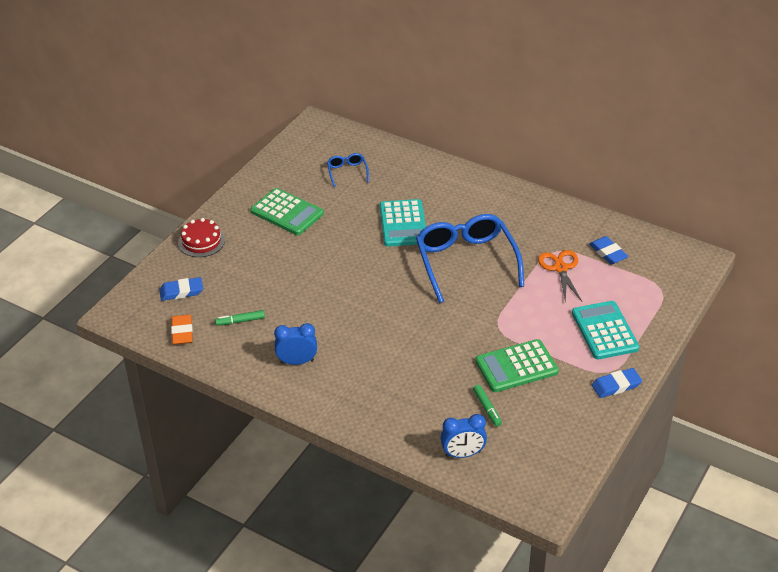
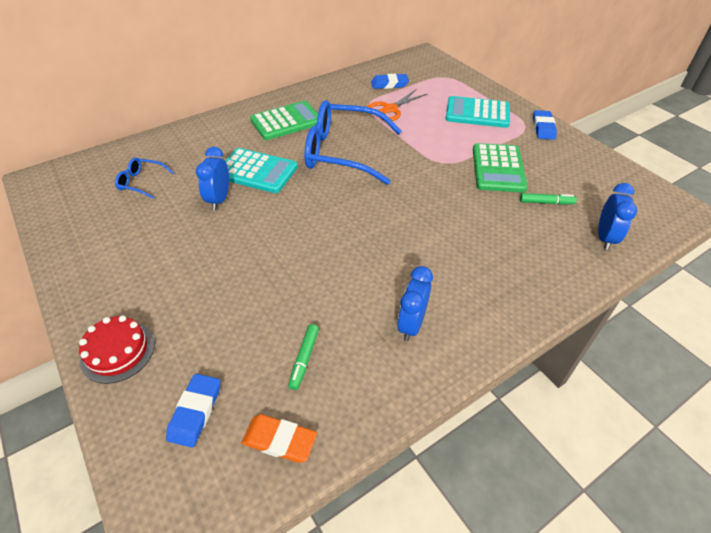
camera: 65 degrees left, 5 degrees up
green calculator [250,188,324,235] -> green calculator moved to [250,101,318,140]
orange scissors [538,250,582,303] -> orange scissors turned 60 degrees counterclockwise [367,90,427,121]
none -> blue clock [196,147,229,210]

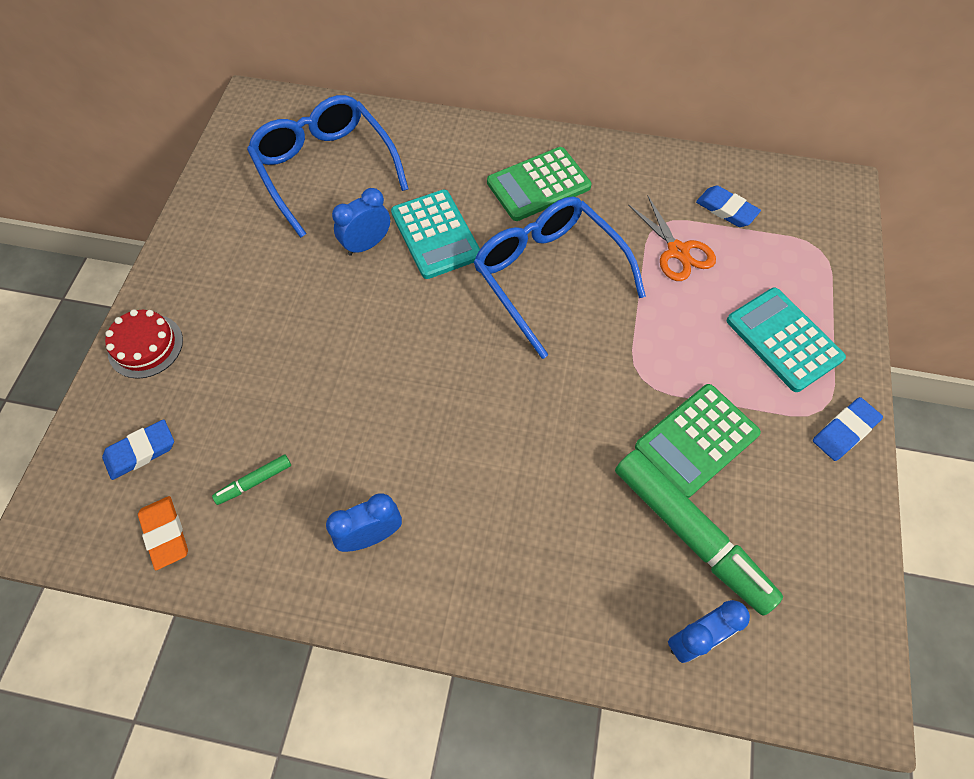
camera: 45 degrees right, 15 degrees up
blue glasses [115,158,174,199] -> blue glasses [247,95,409,238], size x2.27
green calculator [250,101,318,140] -> green calculator turned 135 degrees clockwise [487,147,592,221]
orange scissors [367,90,427,121] -> orange scissors turned 120 degrees counterclockwise [628,196,716,281]
green marker [520,193,577,205] -> green marker [615,450,783,616], size x2.35

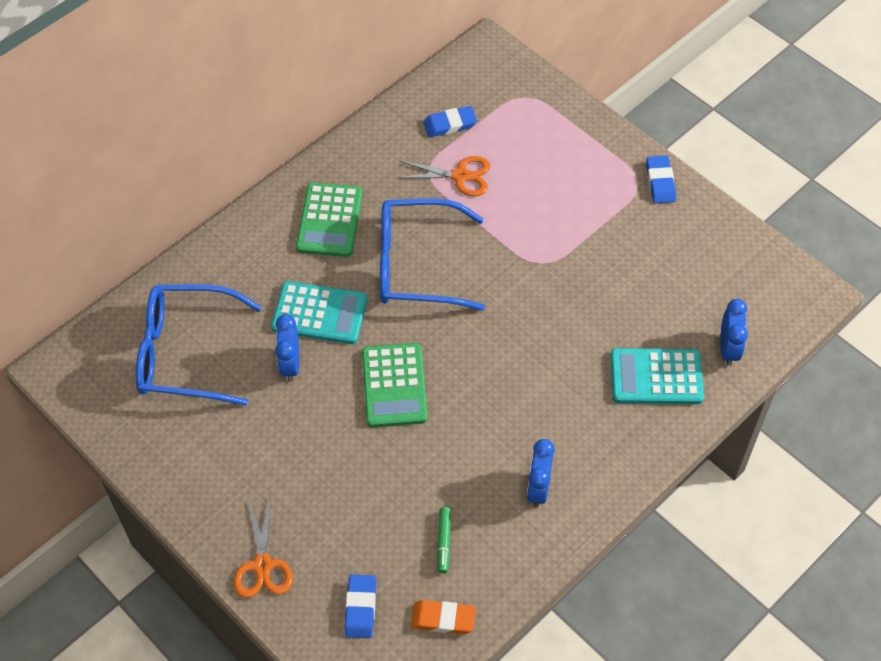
camera: 55 degrees left, 5 degrees down
red cake [105,309,183,379] -> orange scissors [234,497,293,598]
green marker [615,450,783,616] -> none
green calculator [635,384,761,498] -> green calculator moved to [362,343,428,428]
turquoise calculator [727,288,846,392] -> turquoise calculator moved to [610,348,704,404]

